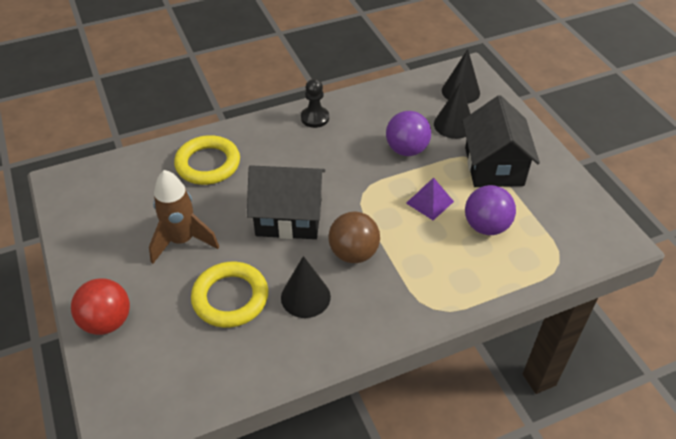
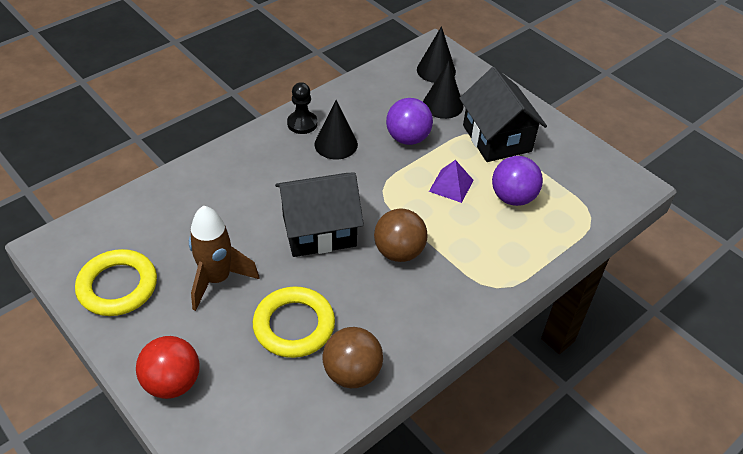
camera: 20 degrees left, 0 degrees up
yellow ring [174,135,240,185] -> yellow ring moved to [75,249,157,316]
black cone [281,256,331,318] -> black cone moved to [314,100,358,160]
none -> brown ball [322,327,383,388]

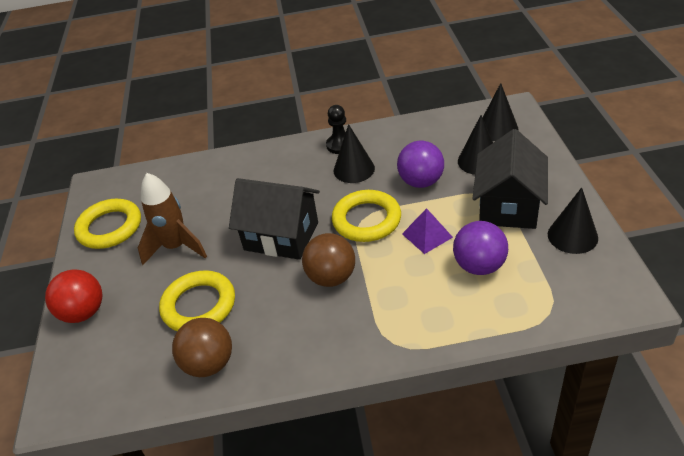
camera: 40 degrees right, 5 degrees down
none -> yellow ring [332,190,401,242]
none -> black cone [548,187,598,254]

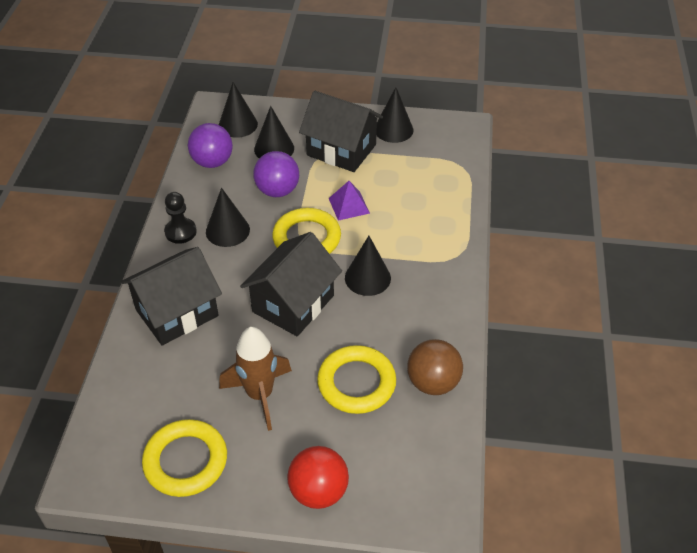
camera: 80 degrees left, 5 degrees up
brown ball [302,233,355,287] -> black cone [345,236,391,296]
purple ball [453,221,508,275] -> purple ball moved to [188,123,233,168]
none -> black house [121,247,222,345]

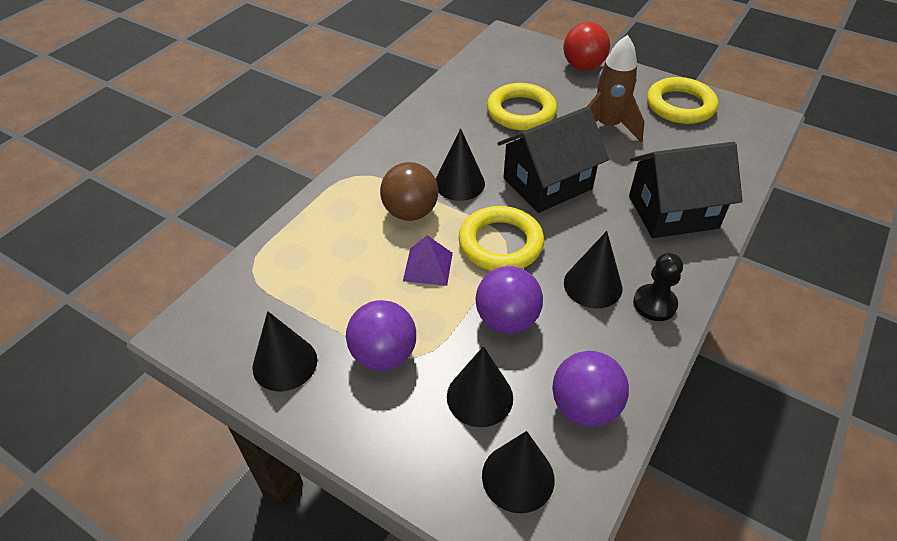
camera: 155 degrees left, 0 degrees up
black house [299,91,383,172] -> purple ball [346,300,416,371]
brown ball [407,339,463,395] -> brown ball moved to [380,162,438,221]

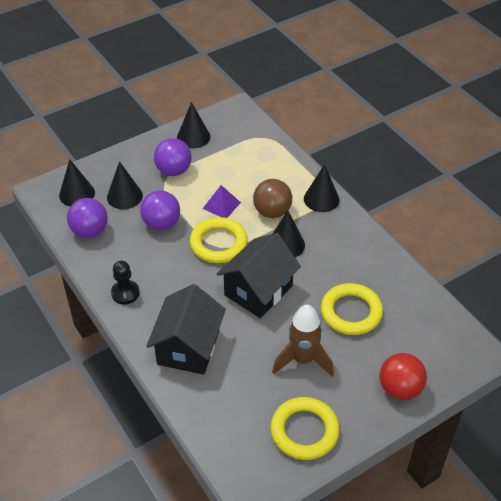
camera: 115 degrees right, 0 degrees up
black house [498,106,609,213] -> black house turned 45 degrees clockwise [217,233,301,318]
black cone [564,231,622,308] -> black cone moved to [304,164,340,212]

